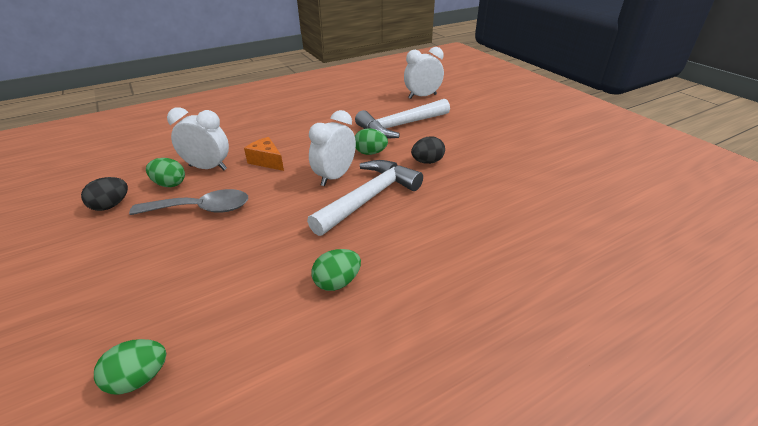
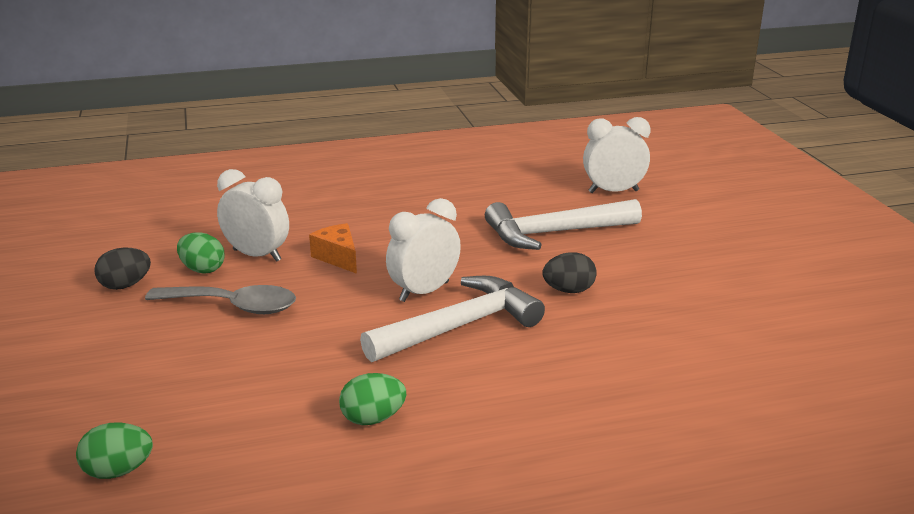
camera: 15 degrees right, 10 degrees down
green egg [355,129,388,155] -> none

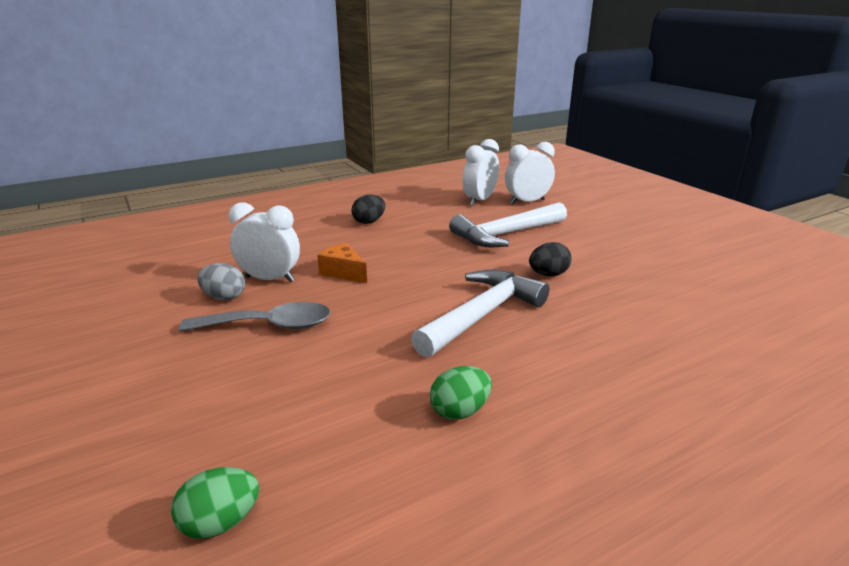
camera: 15 degrees left, 0 degrees up
black egg [94,248,151,290] -> black egg moved to [352,195,385,224]
green egg [177,233,224,274] -> grey egg [197,263,245,301]
white clock [386,198,461,302] -> white clock moved to [463,139,499,206]

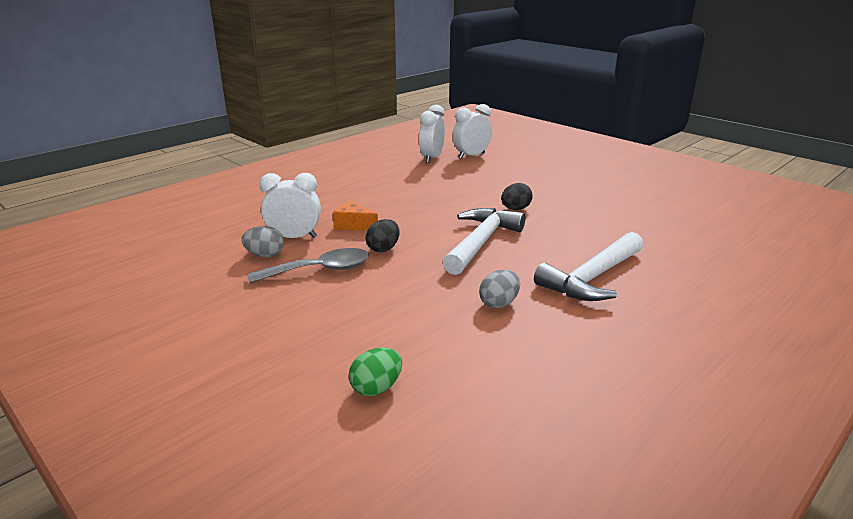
camera: 15 degrees left, 0 degrees up
black egg [352,195,385,224] -> black egg moved to [365,219,400,252]
green egg [430,366,492,420] -> grey egg [479,270,520,308]
white hammer [449,202,567,247] -> white hammer moved to [534,232,643,301]

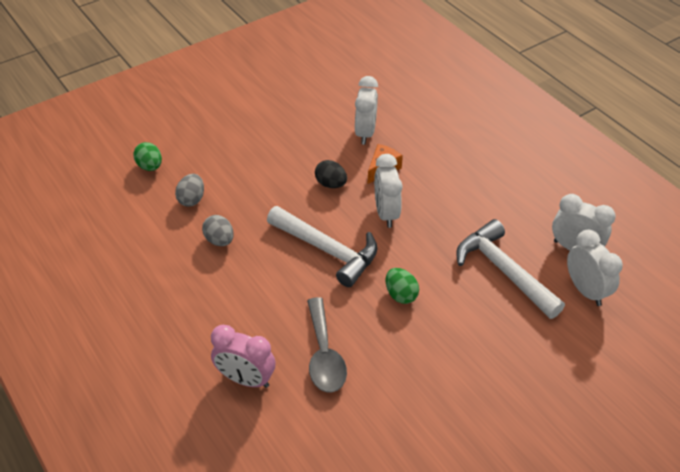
camera: 100 degrees right, 20 degrees up
grey egg [242,226,284,257] -> grey egg moved to [175,174,204,207]
grey spoon [247,248,369,283] -> grey spoon moved to [307,297,347,393]
black egg [501,183,533,210] -> green egg [386,268,419,304]
white hammer [534,232,643,301] -> white hammer moved to [456,219,565,319]
none -> pink clock [211,325,276,388]
none -> white clock [374,154,403,228]

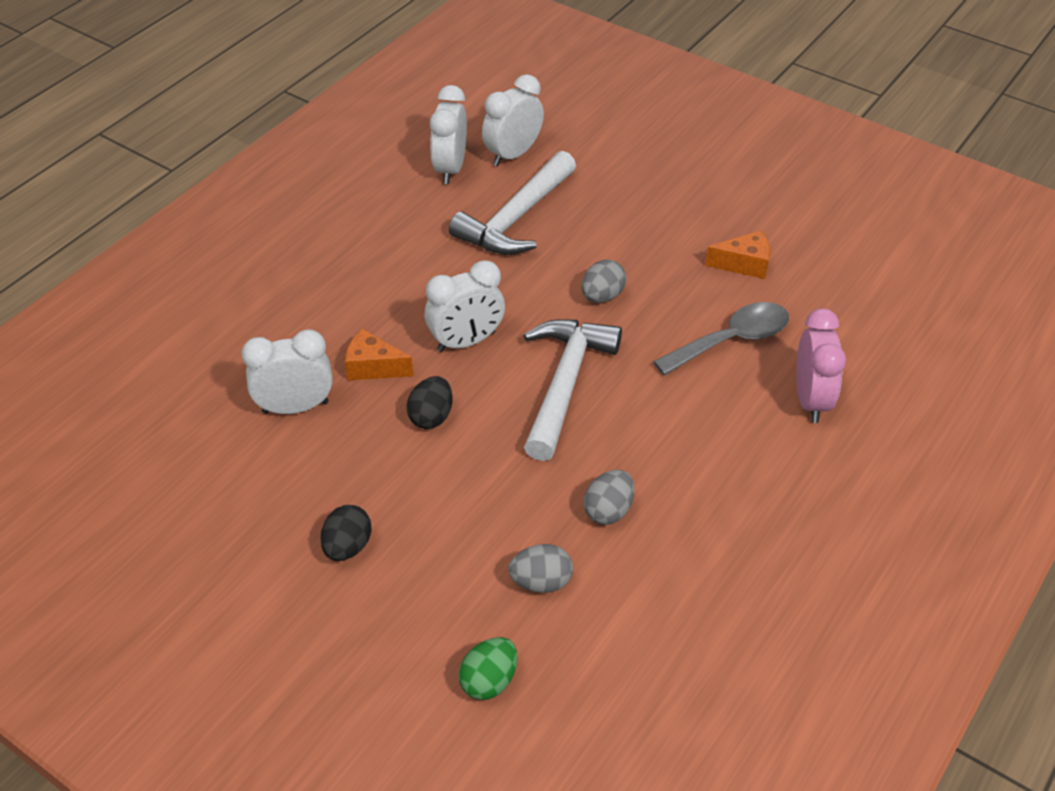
camera: 110 degrees left, 0 degrees up
green egg [386,268,419,304] -> grey egg [581,260,626,303]
none -> black egg [320,505,372,561]
none -> orange cheese [705,230,770,279]

